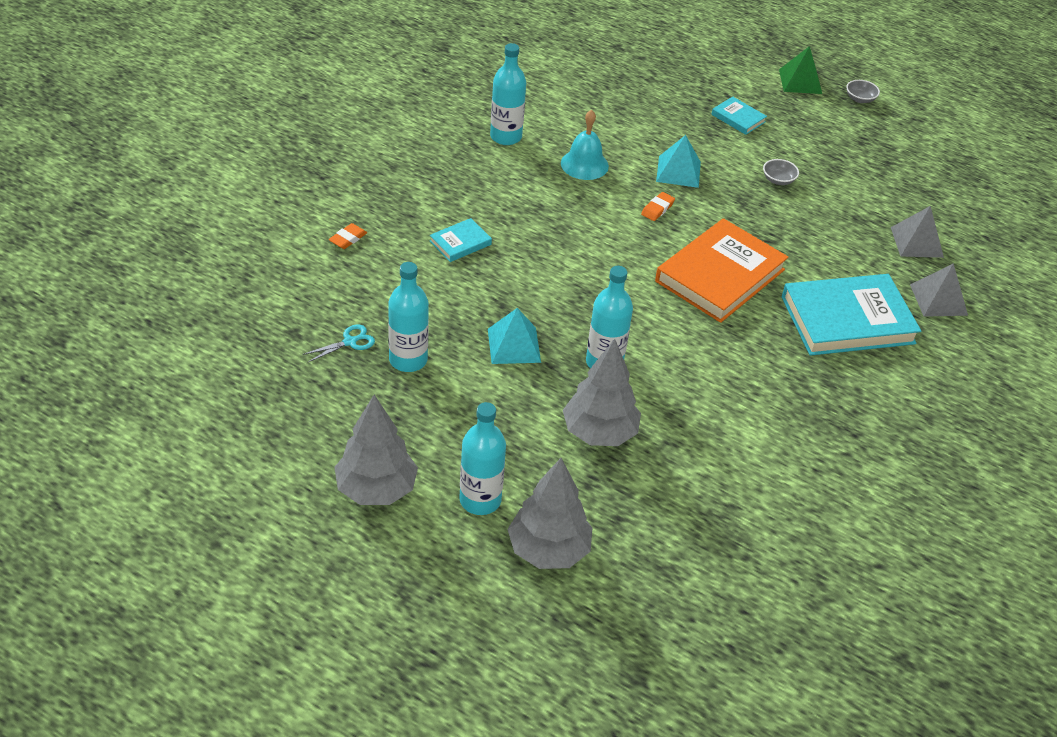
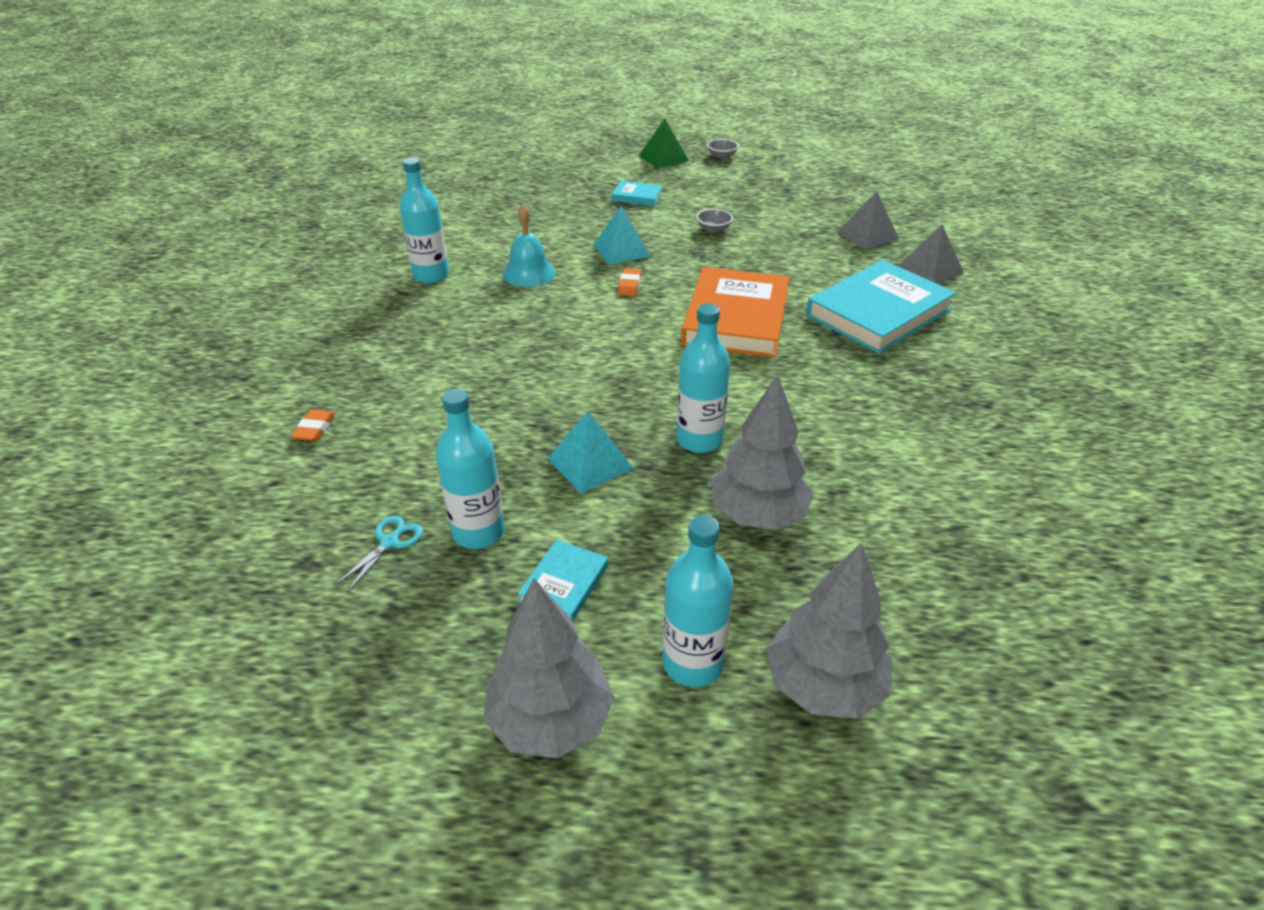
camera: 25 degrees left, 5 degrees down
turquoise book [430,218,492,262] -> turquoise book moved to [518,539,608,622]

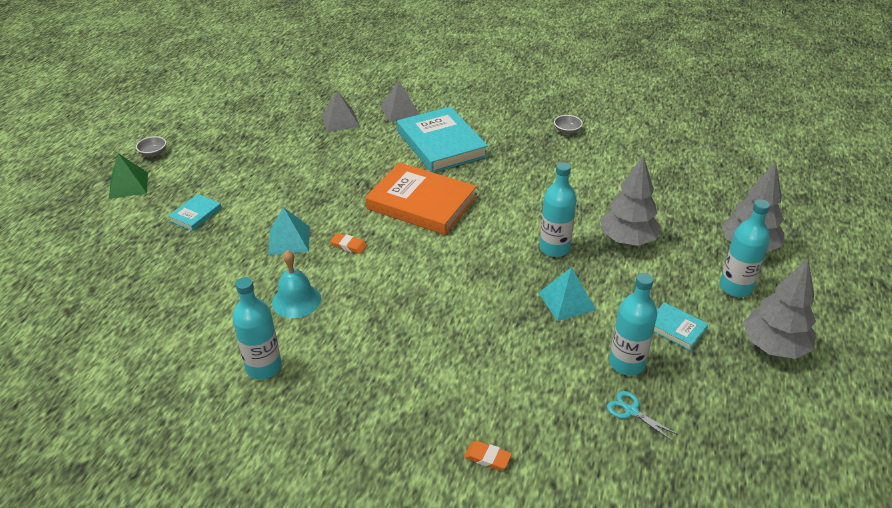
camera: 75 degrees left, 0 degrees up
grey bowl [696,209,733,233] -> grey bowl moved to [554,115,583,134]

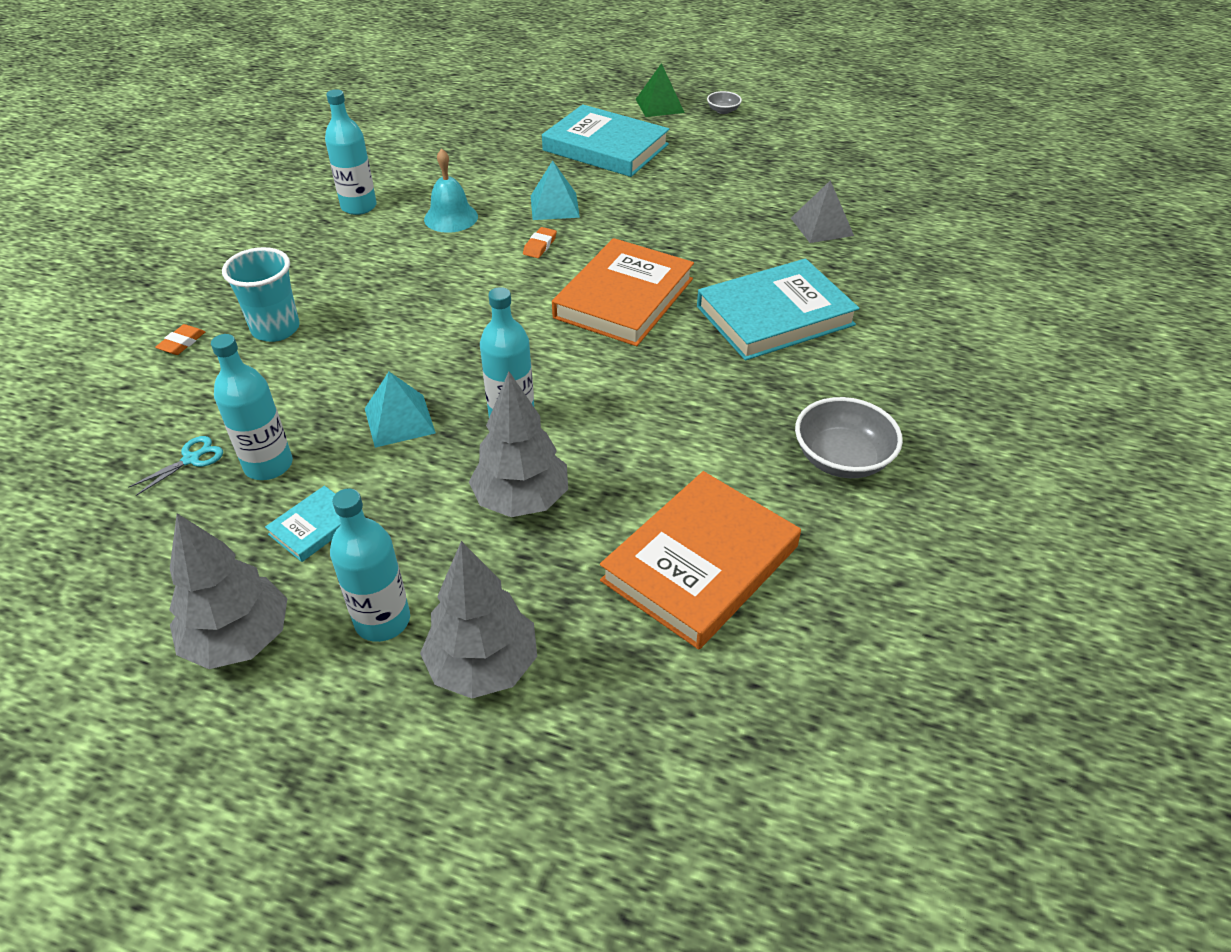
camera: 90 degrees right, 5 degrees up
turquoise book [168,194,222,231] -> turquoise book [542,104,669,177], size x2.19
grey pyramid [380,81,419,122] -> none
grey bowl [554,115,583,134] -> grey bowl [795,397,903,478], size x1.94
none -> turquoise cup [222,247,300,342]
none -> orange book [600,471,801,650]

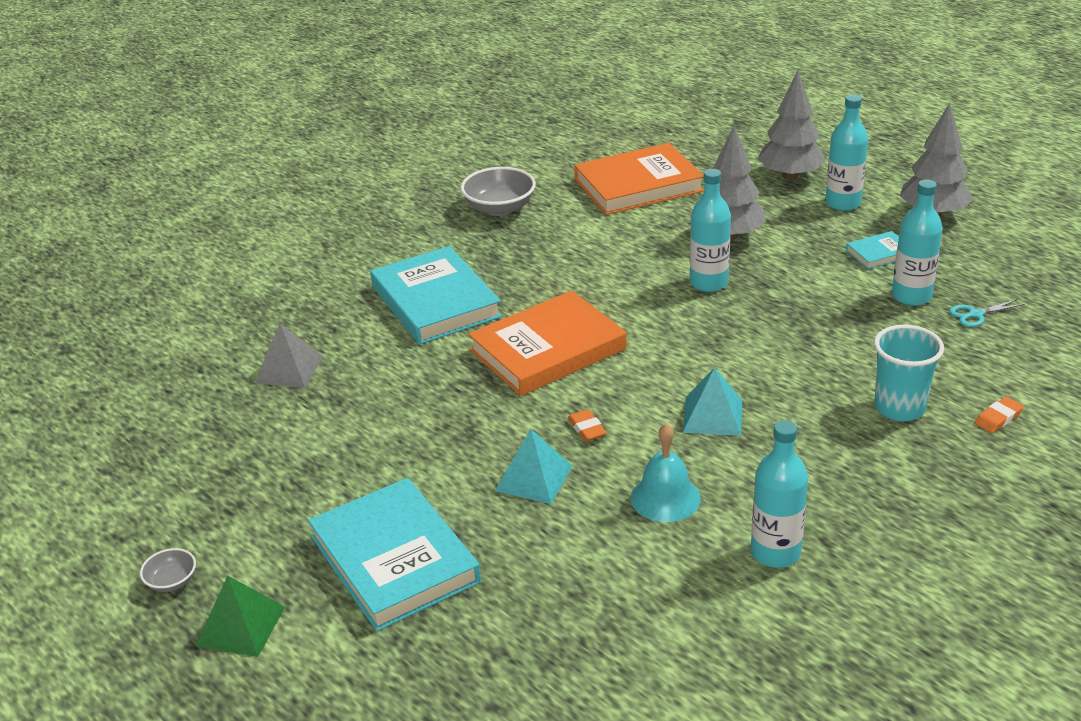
camera: 150 degrees left, 10 degrees down
turquoise pyramid [365,372,436,448] -> turquoise pyramid moved to [683,367,742,436]
orange eraser [523,227,557,258] -> orange eraser turned 75 degrees counterclockwise [568,409,607,441]
turquoise book [697,258,859,360] -> turquoise book turned 60 degrees clockwise [370,246,502,344]

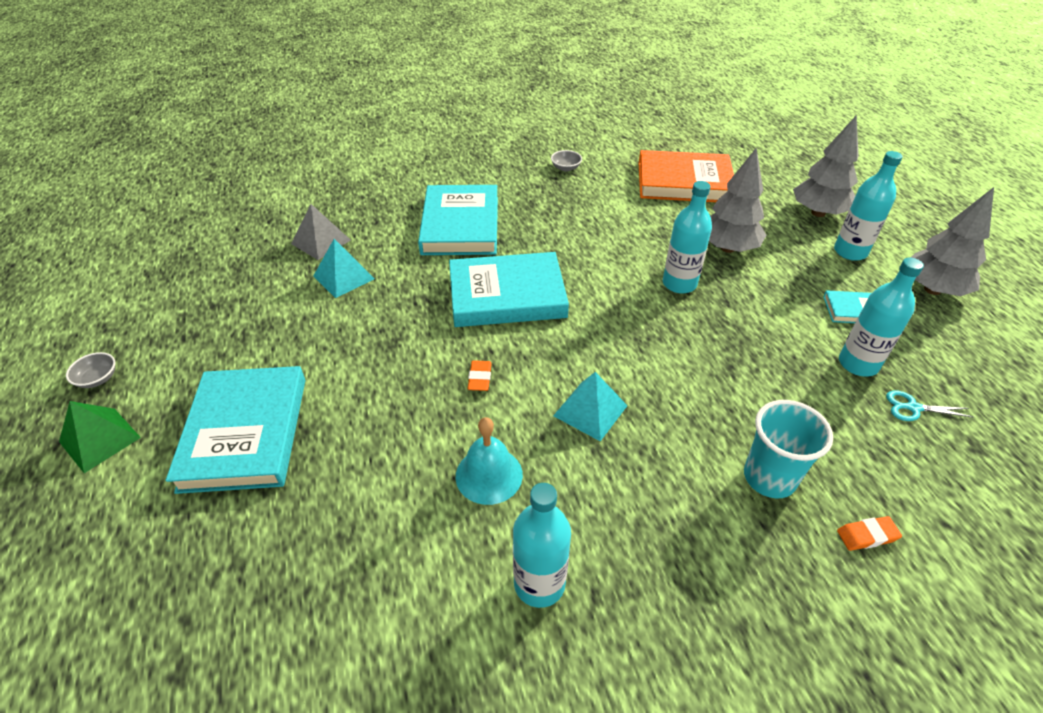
camera: 25 degrees right, 10 degrees up
grey bowl [461,167,536,216] -> grey bowl [551,150,582,171], size x0.51
orange book [468,291,627,396] -> turquoise book [449,252,569,327]
turquoise pyramid [495,429,572,504] -> turquoise pyramid moved to [313,239,375,298]

